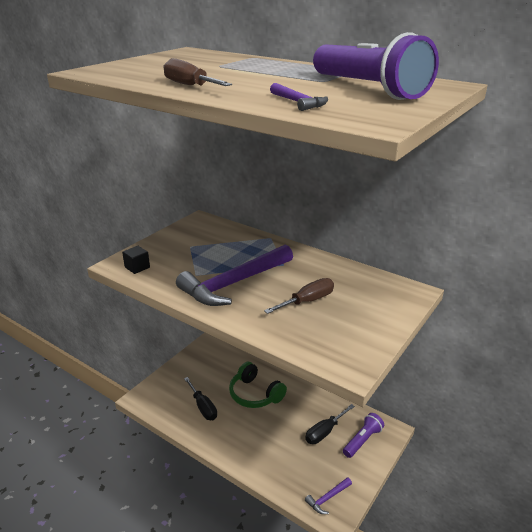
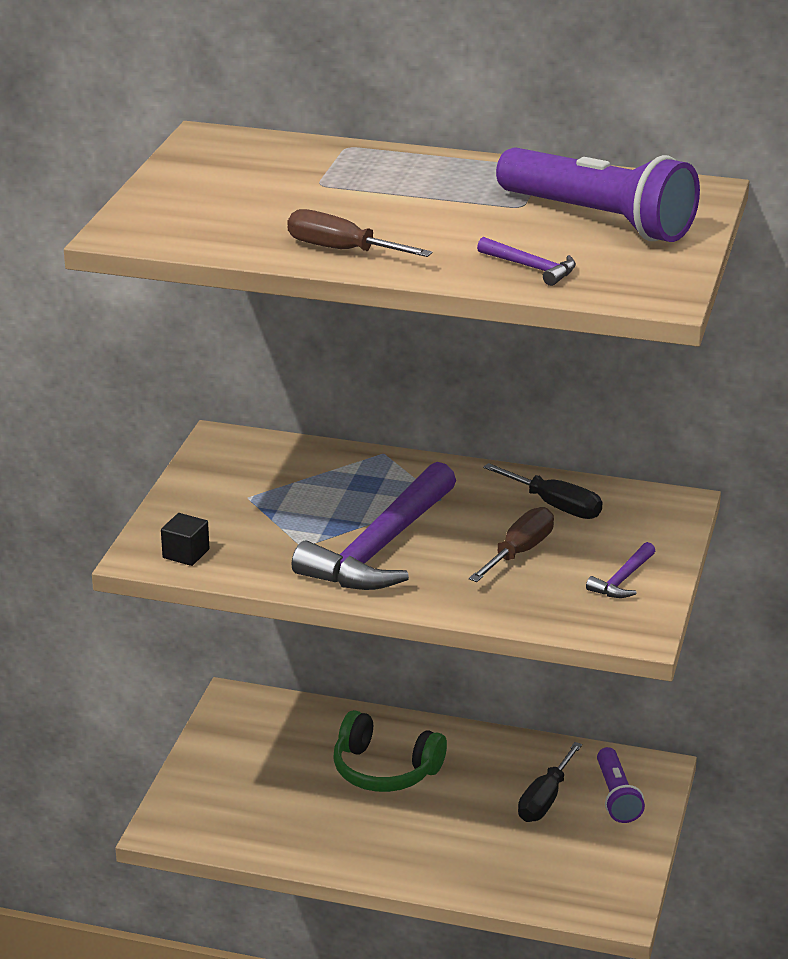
camera: 20 degrees left, 0 degrees up
black screwdriver [184,377,217,420] -> black screwdriver moved to [483,463,603,519]
purple hammer [305,477,352,514] -> purple hammer moved to [586,542,655,598]
purple flashlight [343,413,384,458] -> purple flashlight turned 150 degrees clockwise [597,747,645,823]

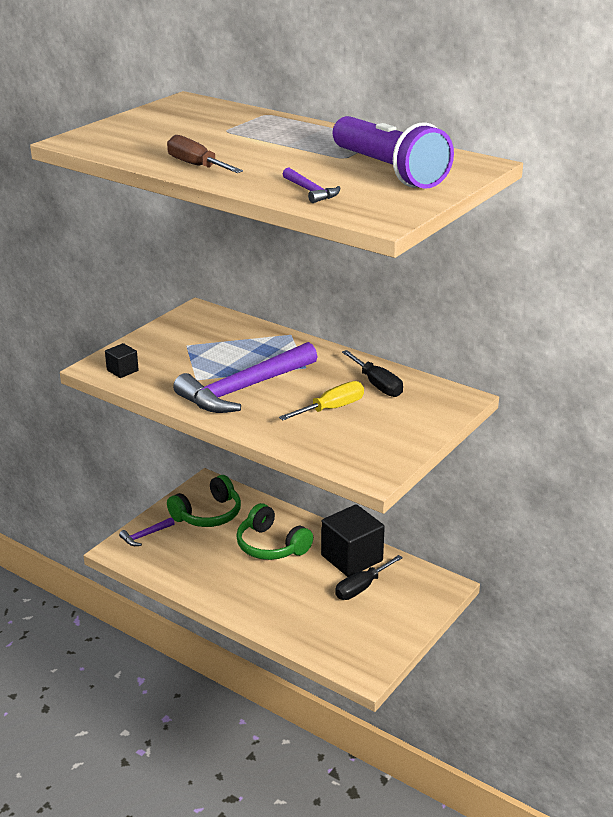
camera: 20 degrees right, 0 degrees up
brown screwdriver [469,507,554,582] -> yellow screwdriver [279,381,364,420]
purple hammer [586,542,655,598] -> purple hammer moved to [119,517,175,546]
purple flashlight [597,747,645,823] -> none
none -> green headphones [167,475,241,527]
none -> black cube [321,504,385,577]

